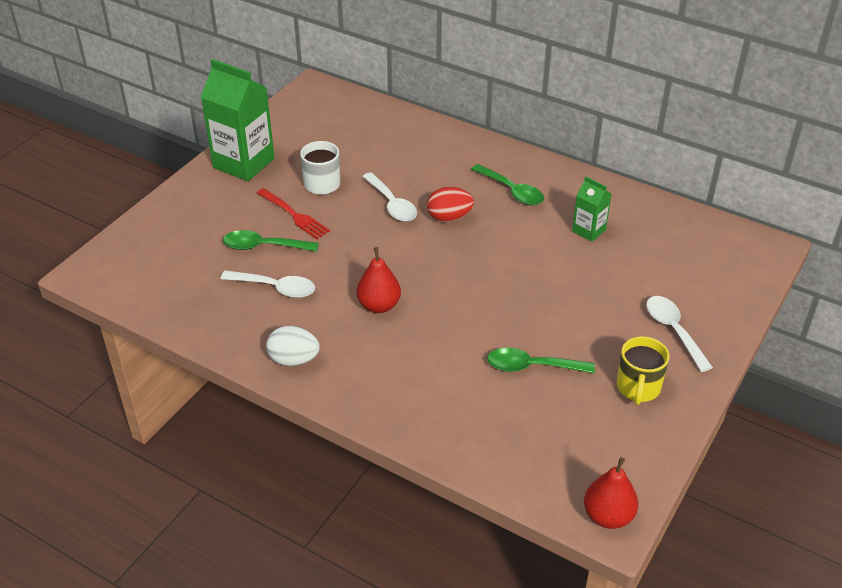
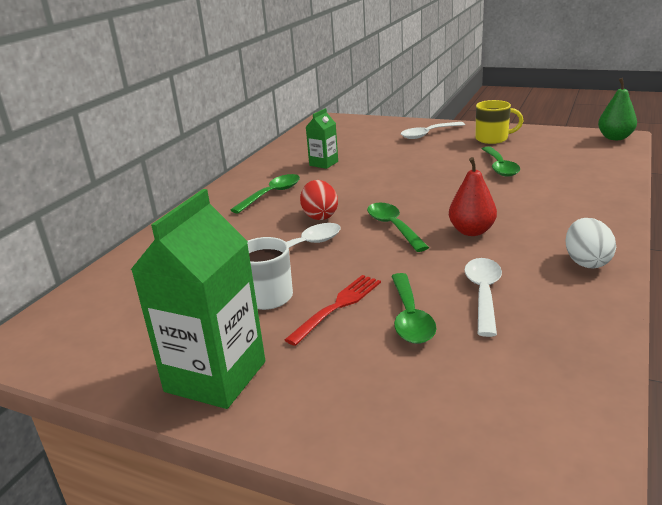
camera: 95 degrees left, 15 degrees down
red pear [584,457,638,529] -> green pear [598,78,637,140]
none -> green spoon [367,203,429,252]

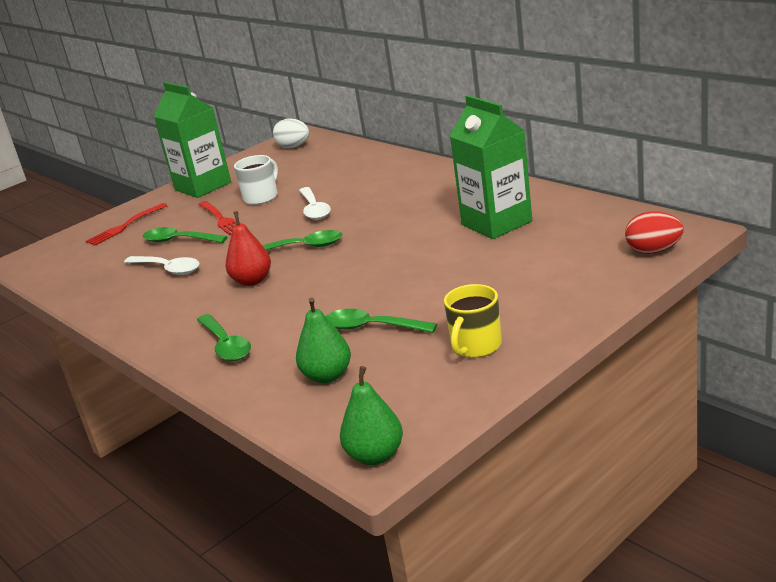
camera: 115 degrees right, 0 degrees up
green spoon [231,174,300,214] -> green spoon moved to [197,314,251,361]
red egg [300,180,338,220] -> red egg moved to [625,211,684,254]
green carton [306,108,338,169] -> green carton [450,95,532,239], size x1.95
white spoon [401,122,465,139] -> none
white egg [565,218,616,269] -> white egg moved to [273,118,309,148]
none -> red fork [86,203,168,246]
none -> green pear [296,298,351,383]

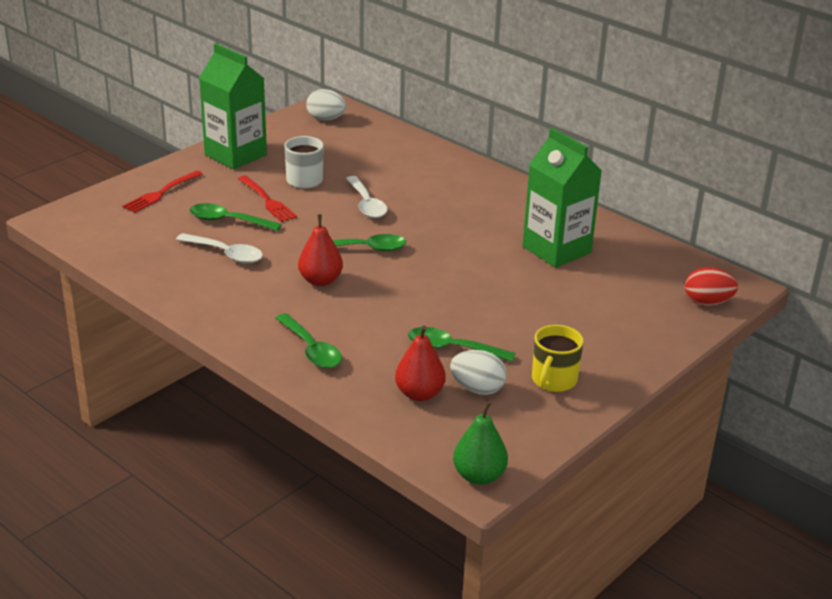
camera: 10 degrees left, 5 degrees up
green pear [296,298,351,383] -> red pear [395,326,446,401]
none -> white egg [450,350,507,395]

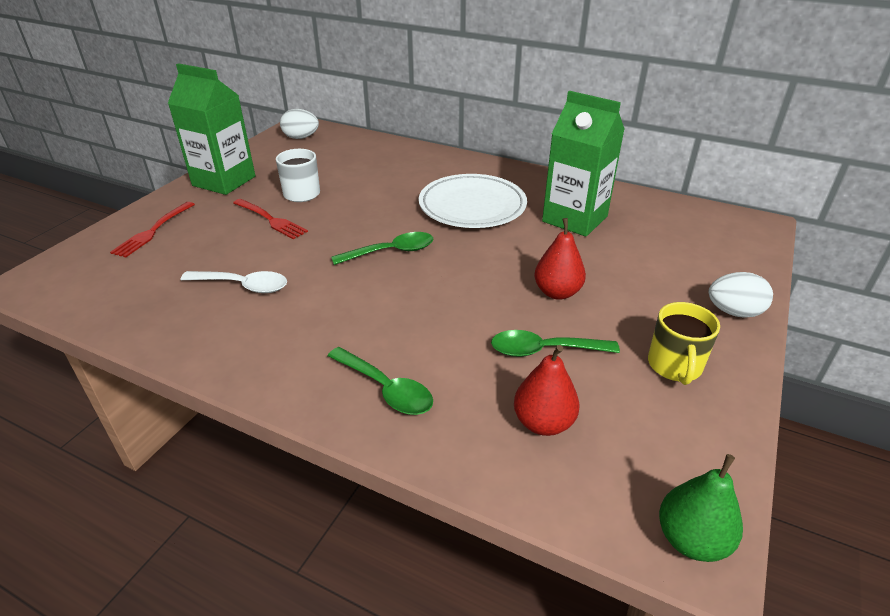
camera: 15 degrees left, 5 degrees up
green spoon [190,203,282,231] -> none
red pear [298,214,343,286] -> red pear moved to [534,218,586,300]
white spoon [346,176,387,218] -> none
white egg [450,350,507,395] -> white egg moved to [709,272,773,318]
red egg [685,267,738,306] -> none
none -> white plate [419,174,527,228]

